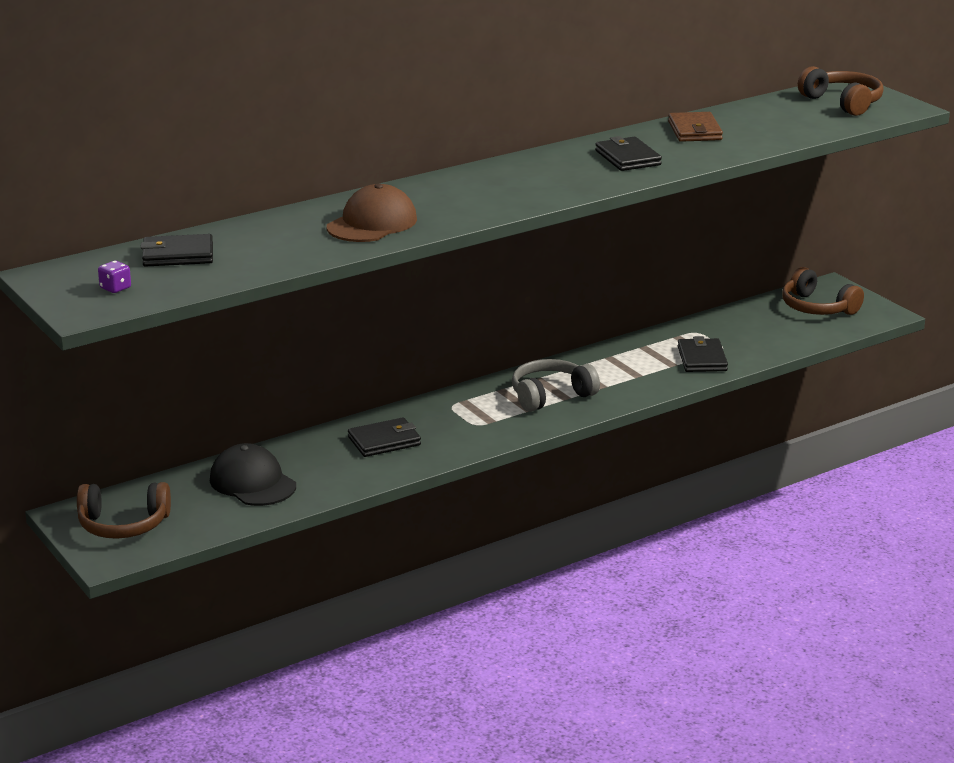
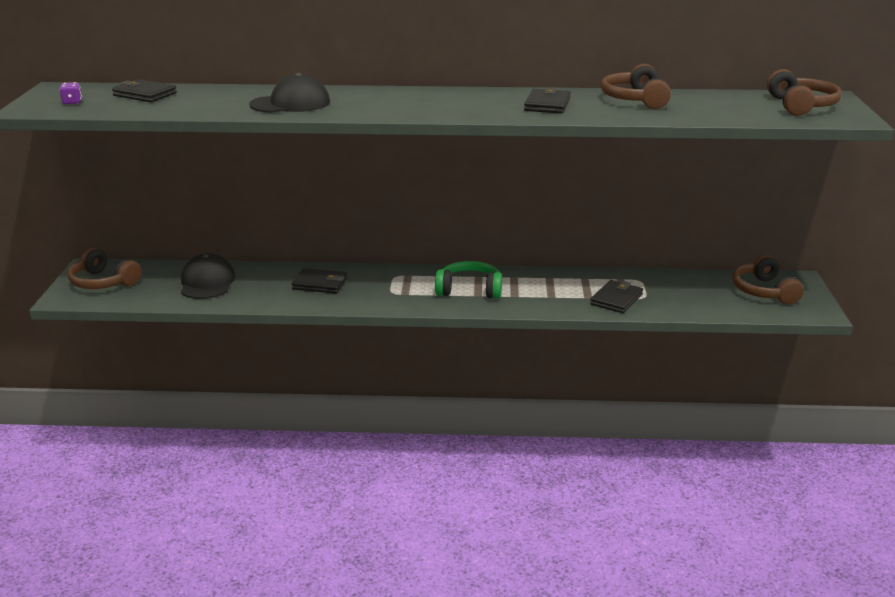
camera: 35 degrees right, 0 degrees up
brown cap [327,184,417,242] -> black cap [249,73,330,113]
grey headphones [512,359,600,412] -> green headphones [435,261,502,299]
brown wallet [668,112,723,142] -> brown headphones [601,64,671,109]

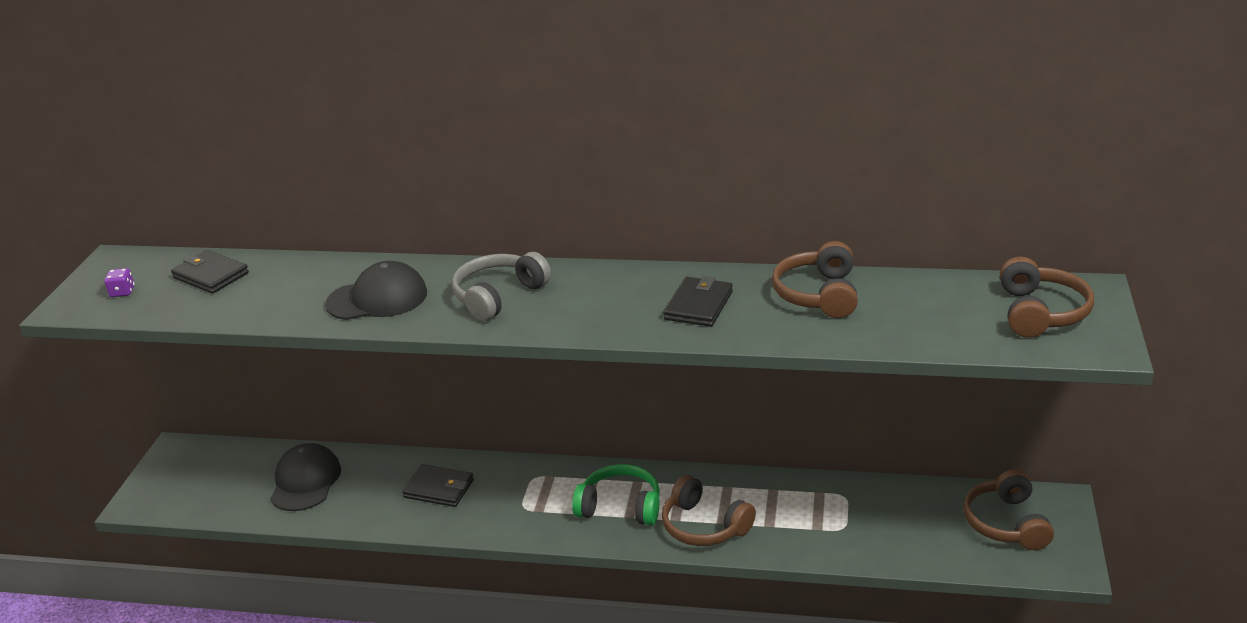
camera: 10 degrees right, 5 degrees up
brown headphones [68,248,142,289] -> brown headphones moved to [662,475,756,546]
black wallet [590,280,643,313] -> none
none -> grey headphones [452,252,551,321]

